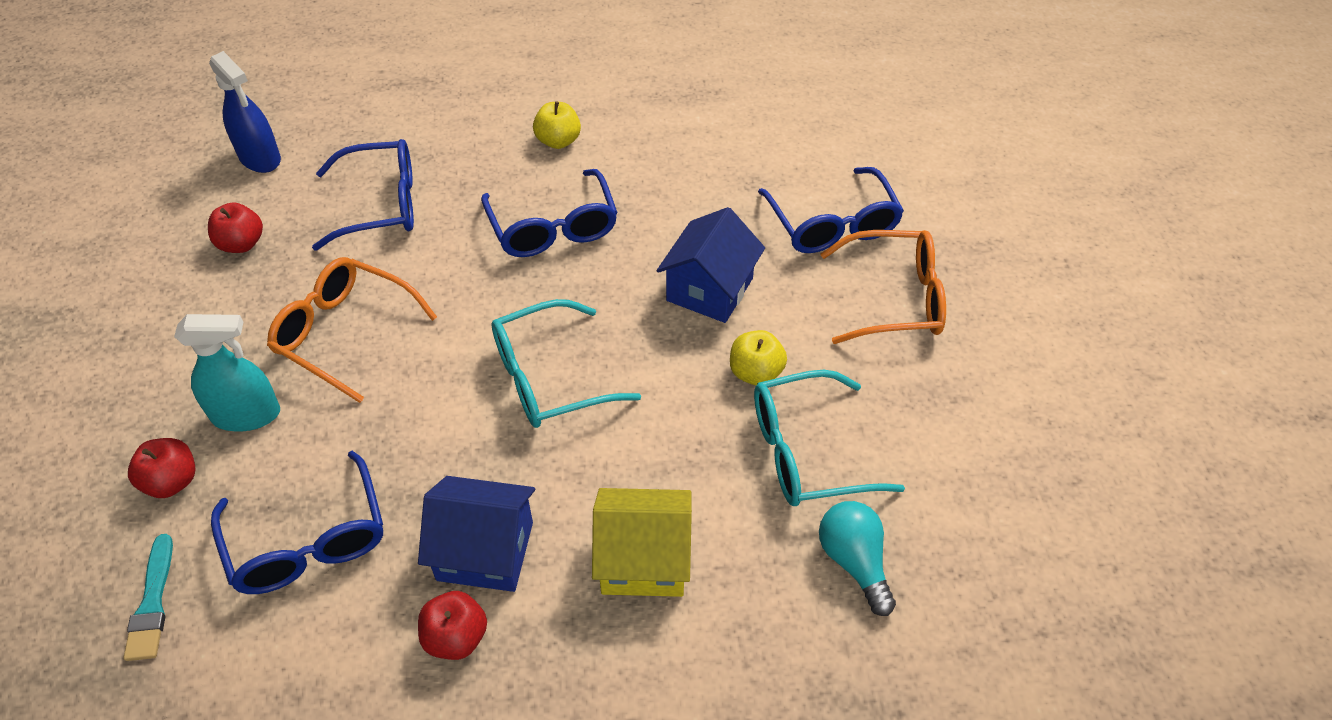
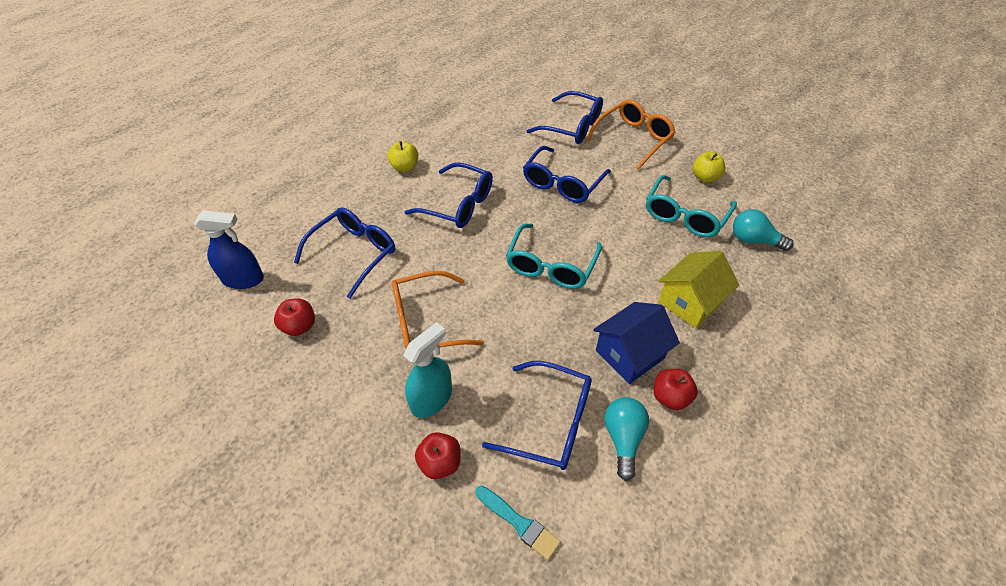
camera: 45 degrees left, 0 degrees up
blue house [657,207,765,323] -> blue glasses [523,146,611,203]
yellow apple [730,330,787,385] -> yellow apple moved to [693,152,726,183]
none -> turquoise light bulb [605,397,649,481]

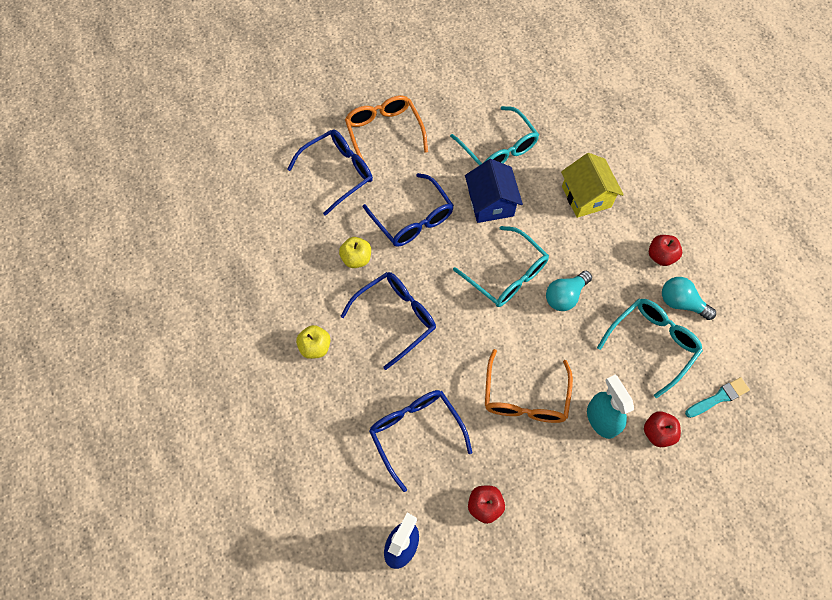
camera: 65 degrees left, 15 degrees up
blue glasses [482,361,592,470] -> turquoise glasses [597,299,703,398]
blue house [593,302,680,384] -> blue house moved to [465,159,523,223]
yellow apple [693,152,726,183] -> yellow apple moved to [339,237,371,268]
turquoise light bulb [733,209,794,251] -> turquoise light bulb moved to [546,271,592,311]

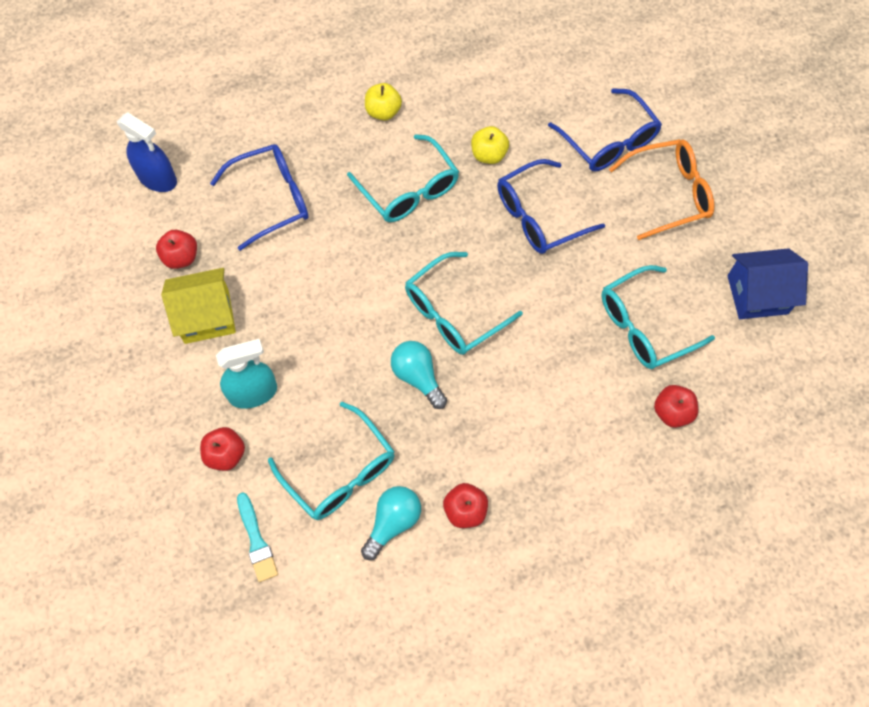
camera: 95 degrees right, 0 degrees up
blue glasses [340,272,436,370] -> turquoise glasses [347,134,459,222]
blue house [465,159,523,223] -> blue house moved to [728,248,808,319]
orange glasses [485,349,573,423] -> none
yellow house [561,153,624,218] -> yellow house moved to [161,268,236,344]
none -> red apple [654,385,698,428]

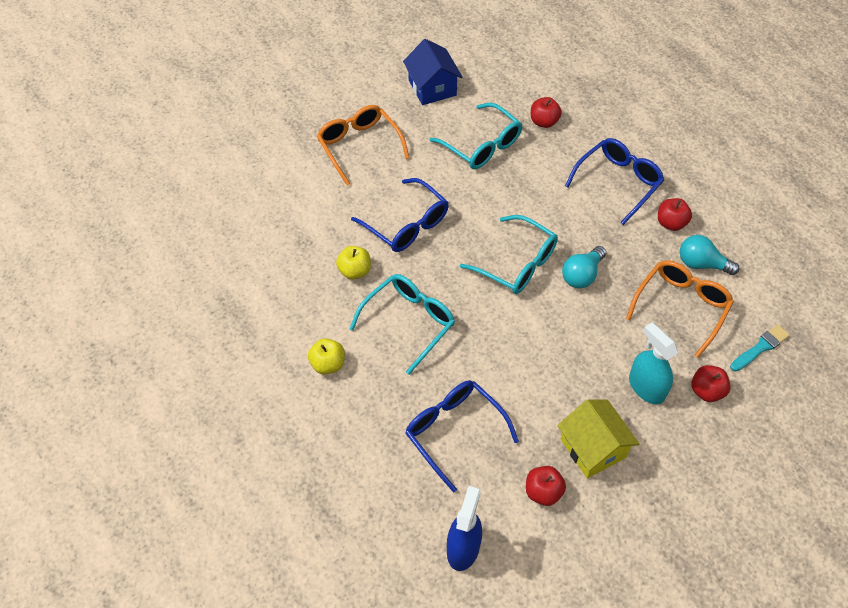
camera: 105 degrees left, 10 degrees down
turquoise glasses [268,402,395,520] -> orange glasses [626,260,734,358]
blue glasses [548,88,662,171] -> blue glasses moved to [565,138,664,225]

